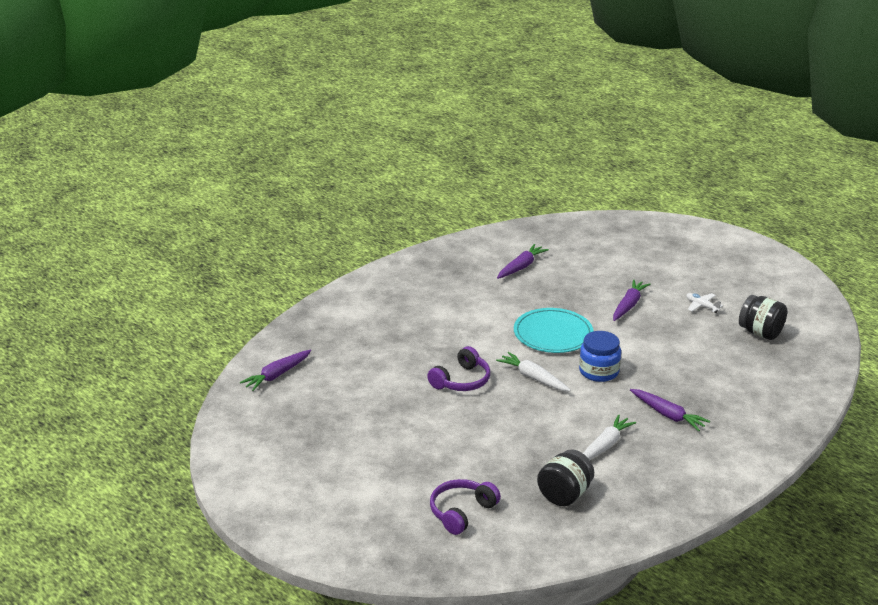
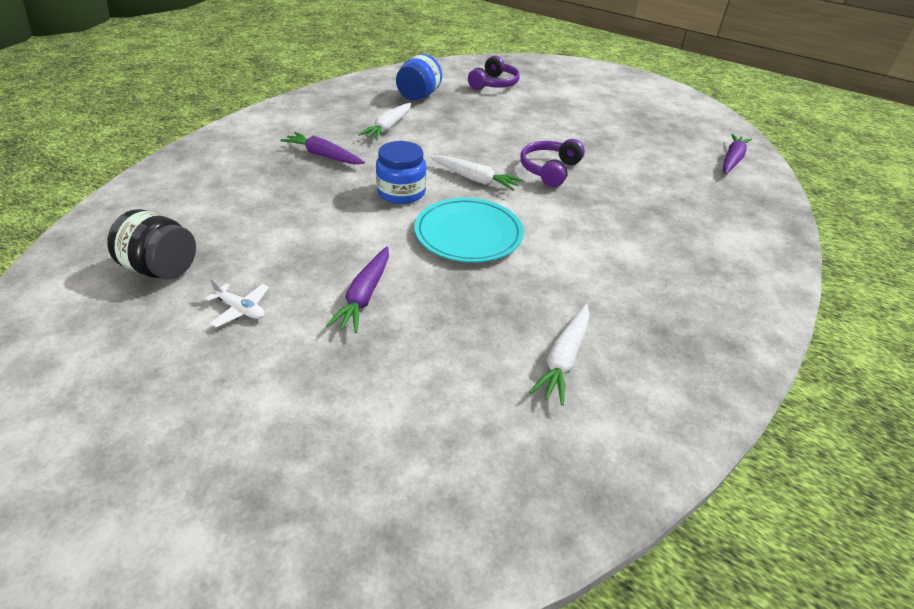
camera: 165 degrees right, 10 degrees up
purple carrot [497,244,549,279] -> white carrot [529,304,590,406]
black jar [537,449,594,506] -> blue jar [396,54,442,101]

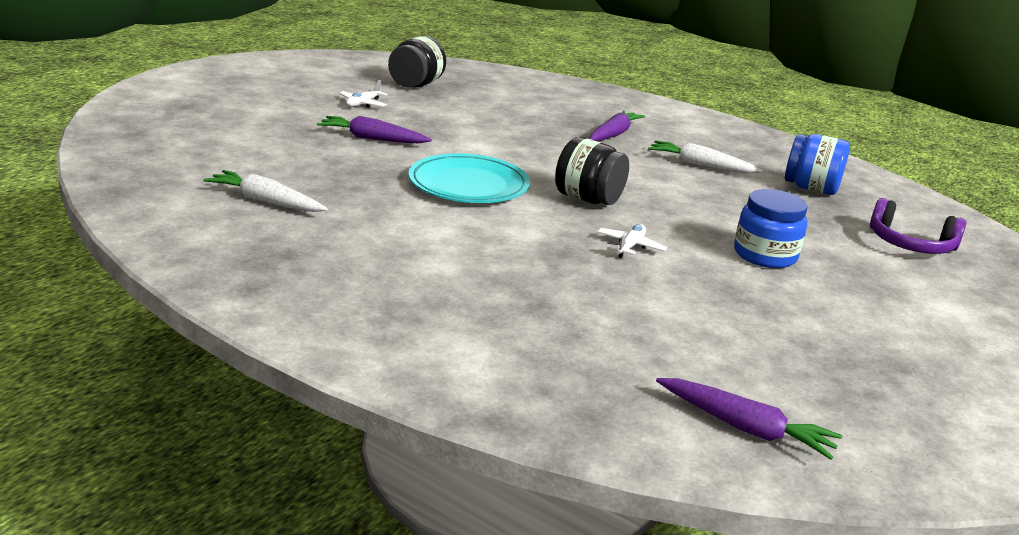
camera: 90 degrees right, 15 degrees down
blue jar [376,141,426,204] -> blue jar moved to [734,189,808,268]
white carrot [430,155,523,191] -> black jar [555,137,629,205]
purple headphones [520,139,585,187] -> white plane [597,224,667,258]

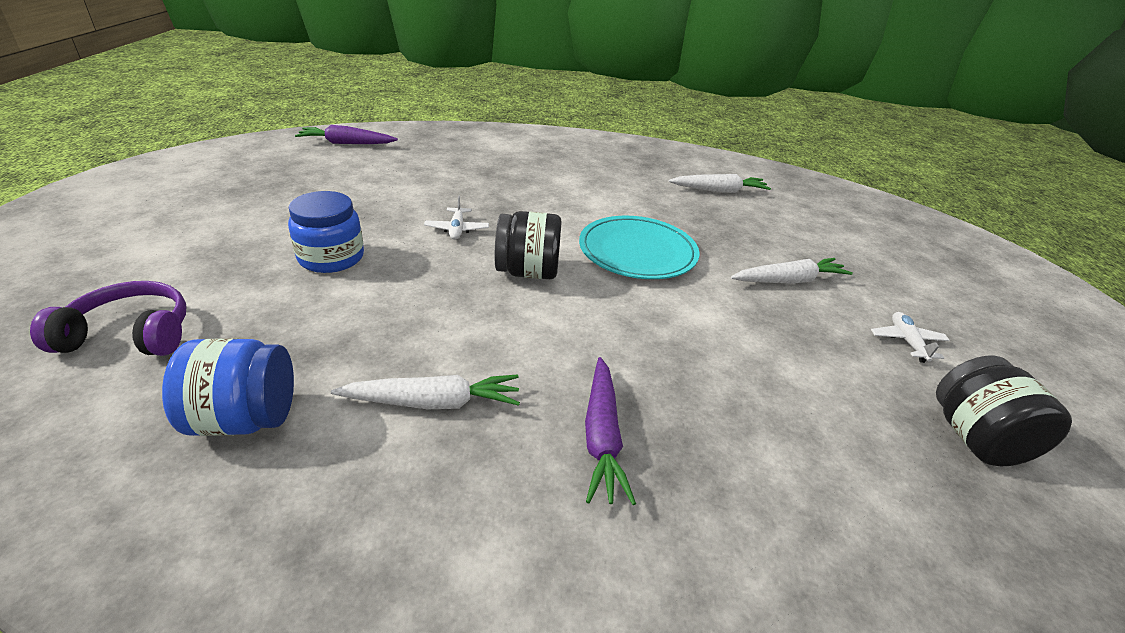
camera: 150 degrees right, 10 degrees up
purple carrot [317,116,432,143] -> white carrot [731,258,853,284]

